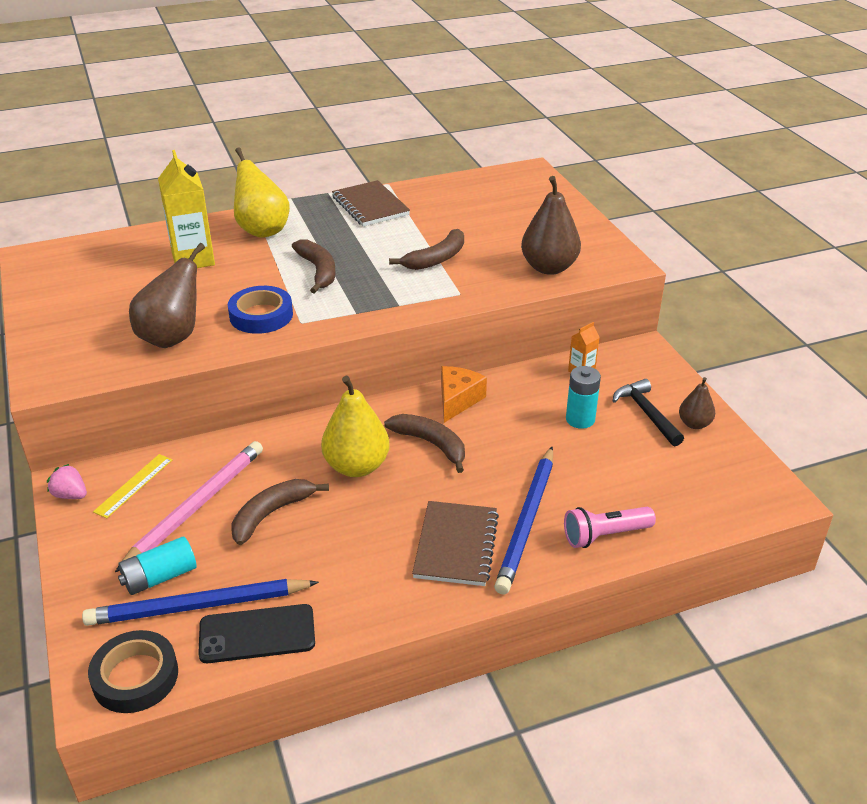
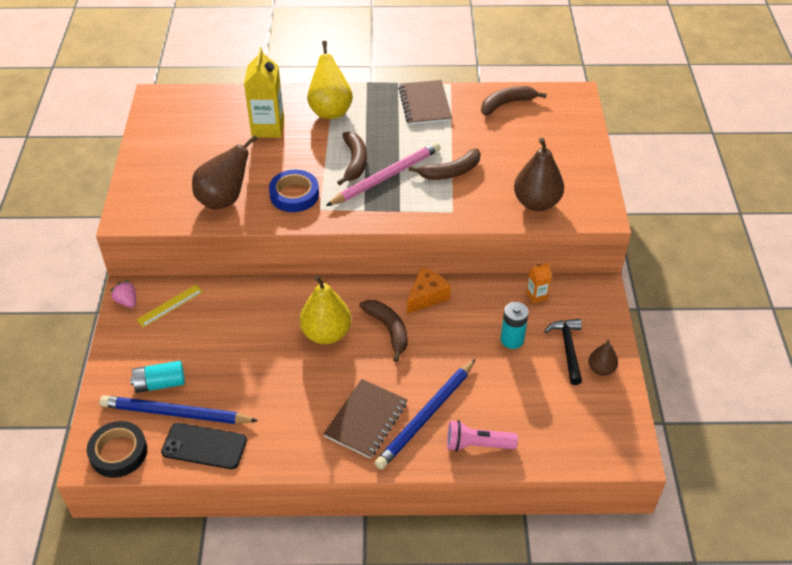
camera: 20 degrees right, 10 degrees up
pink pencil [115,441,263,572] -> pink pencil moved to [326,142,441,206]
brown banana [232,479,329,545] -> brown banana moved to [481,86,547,115]

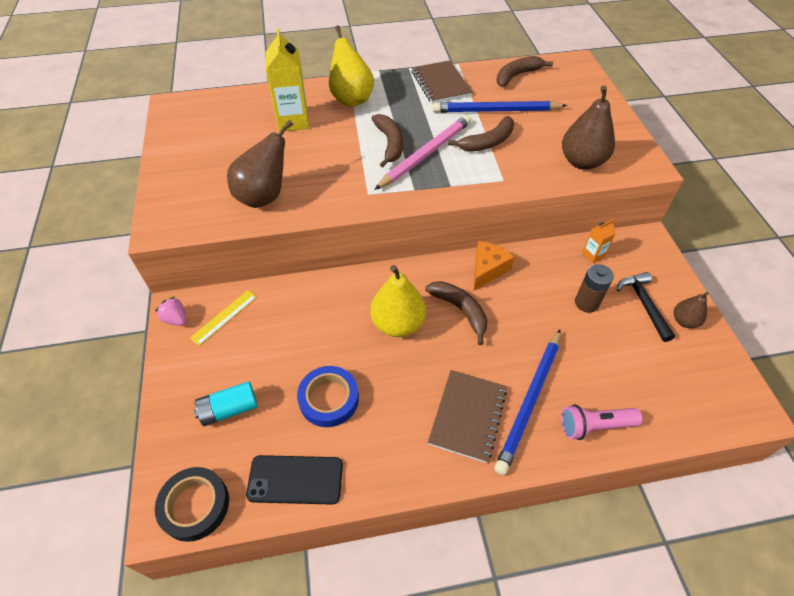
camera: 10 degrees left, 5 degrees up
blue pencil [100,395,258,424] -> blue pencil moved to [433,101,567,113]
blue tape [269,170,319,212] -> blue tape moved to [297,366,359,427]
turquoise battery [501,302,529,349] -> brown battery [575,264,614,313]

